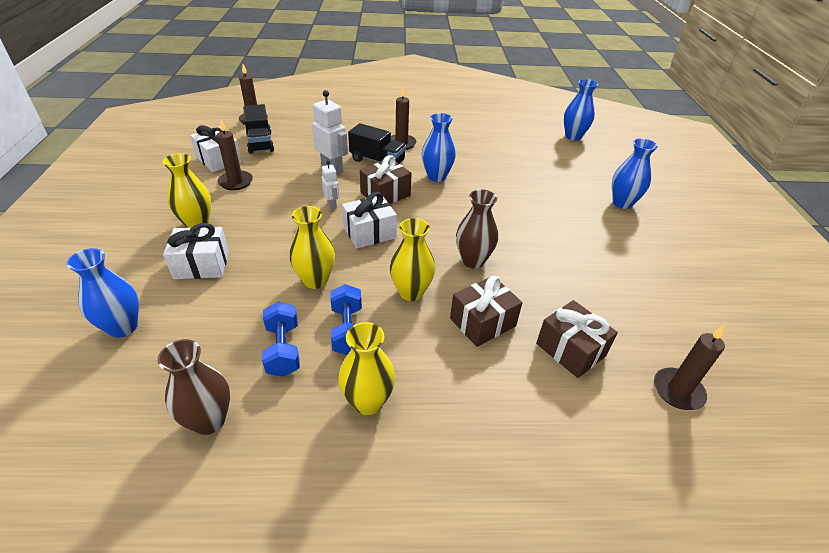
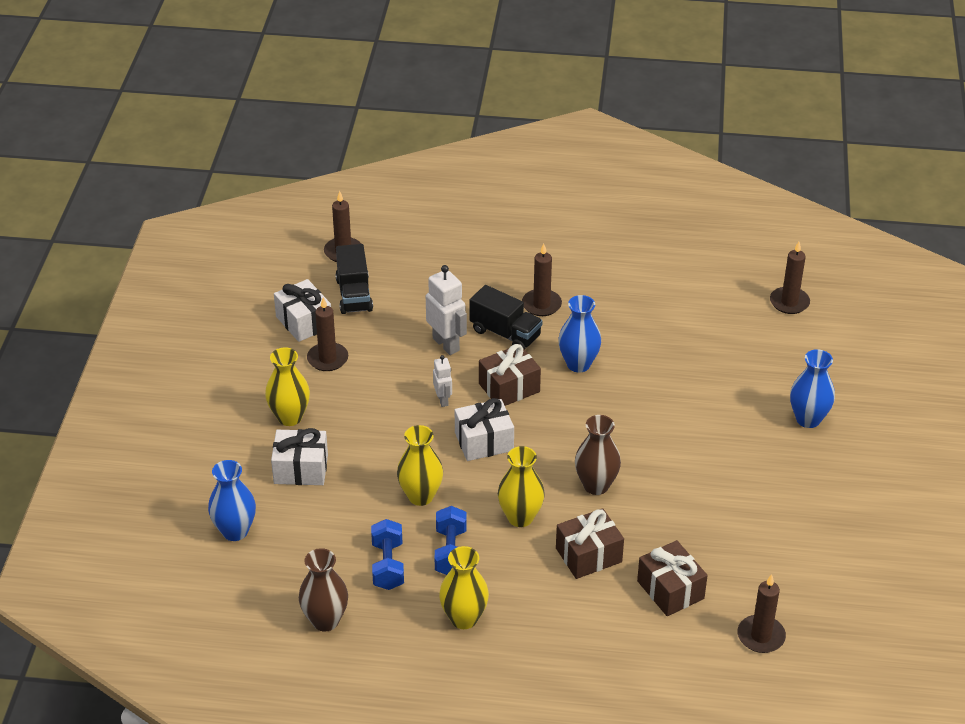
camera: 10 degrees right, 0 degrees up
blue vase [564,79,598,141] -> brown candle [770,242,810,314]

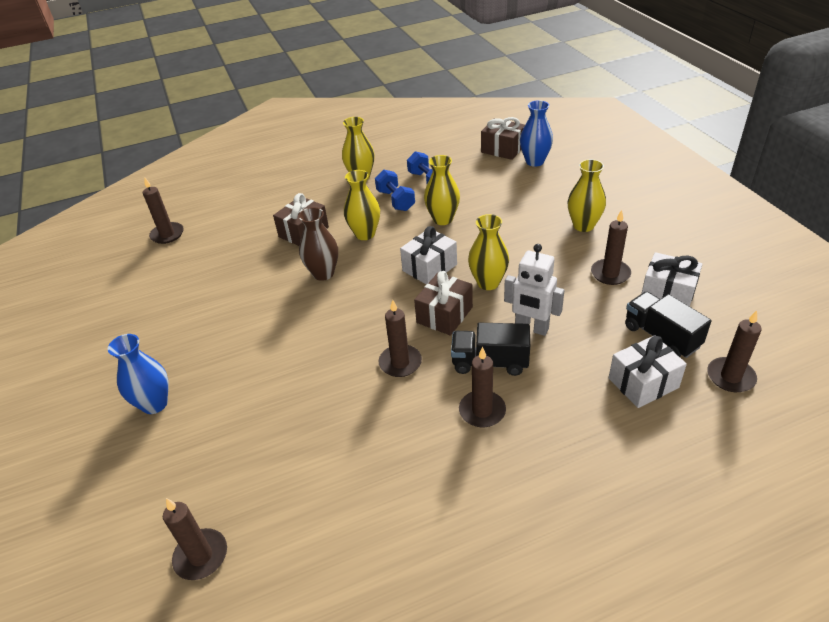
camera: 155 degrees right, 0 degrees up
white gift [271,428,328,485] -> white gift moved to [609,335,687,408]
brown vase [299,548,348,632] -> none
white robot [433,355,452,407] -> yellow vase [468,214,509,290]
blue vase [558,295,601,372] -> brown candle [379,300,422,377]
brown gift [637,540,708,616] -> brown gift moved to [481,117,525,160]

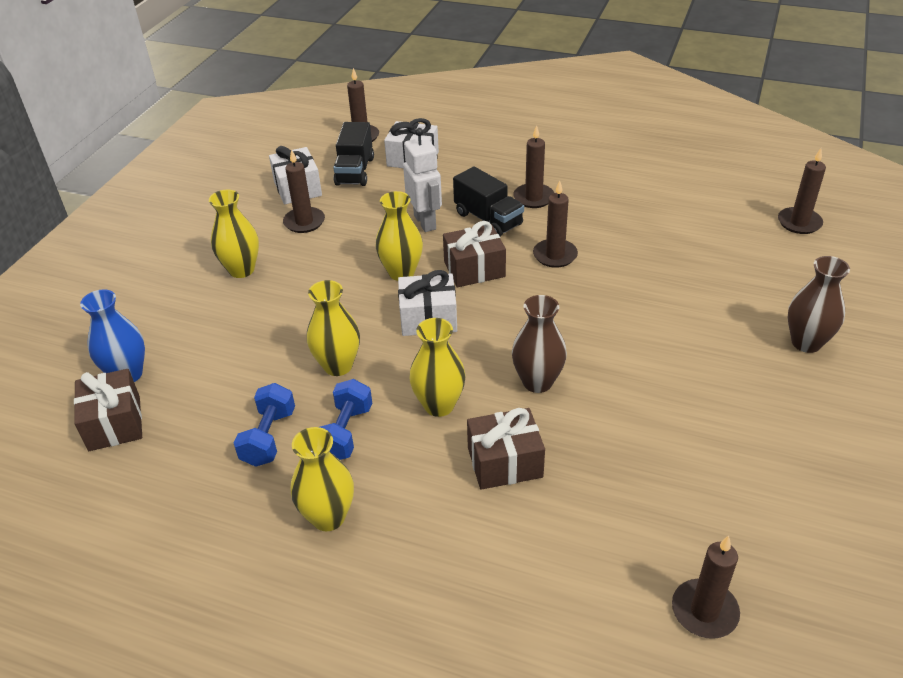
camera: 140 degrees left, 0 degrees up
blue vase [108,334,168,414] -> brown vase [788,256,850,353]

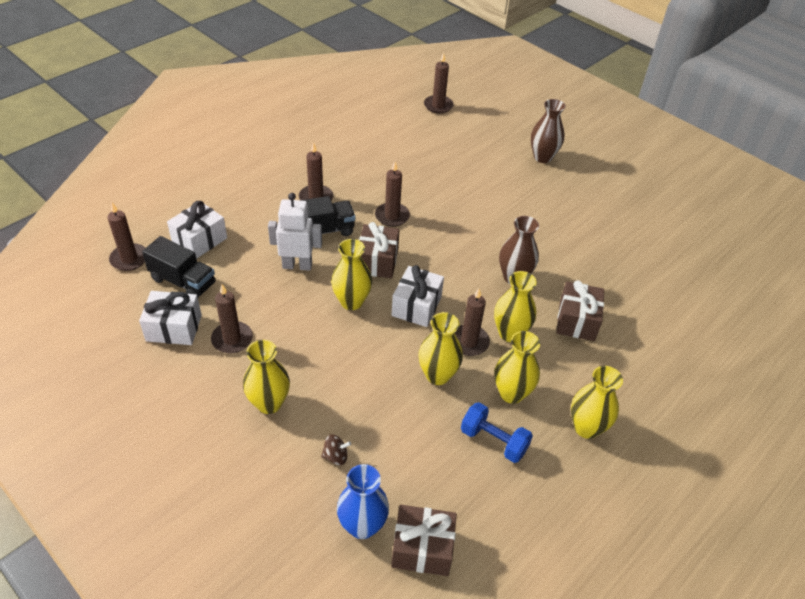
camera: 70 degrees left, 5 degrees up
blue dumbbell [320,379,372,460] -> yellow vase [495,331,540,404]
brown candle [672,535,740,639] -> brown candle moved to [455,288,490,356]
none -> brown spinning top [321,434,351,465]

